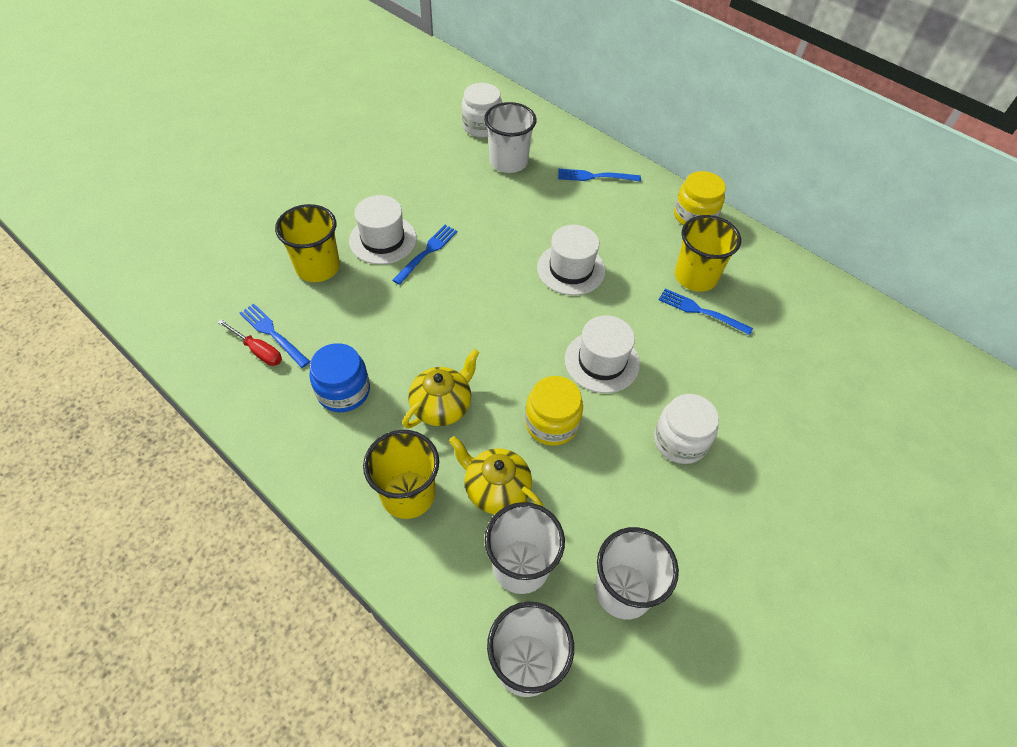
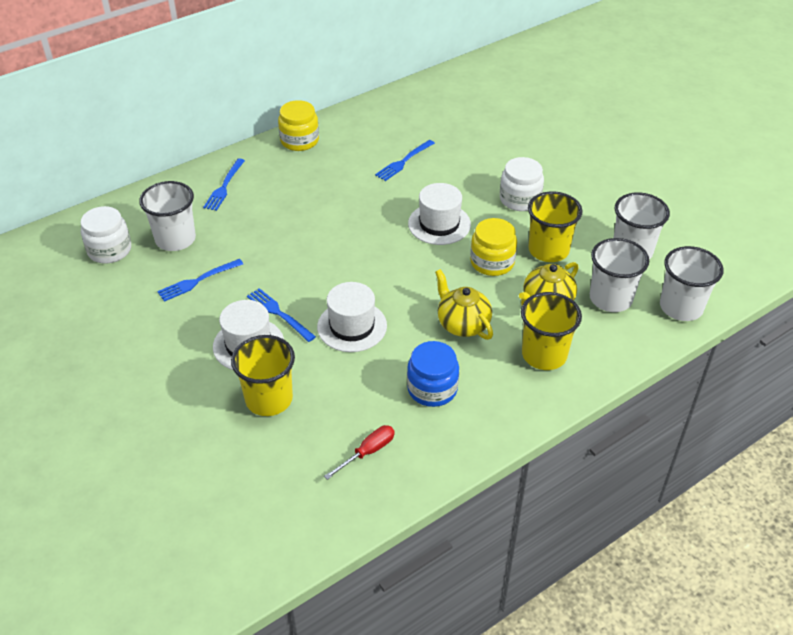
camera: 75 degrees left, 10 degrees down
blue fork [240,304,310,368] -> blue fork moved to [157,259,243,302]
white hat [537,225,605,295] -> white hat moved to [317,282,387,352]
yellow cup [675,215,741,292] -> yellow cup moved to [528,191,583,262]

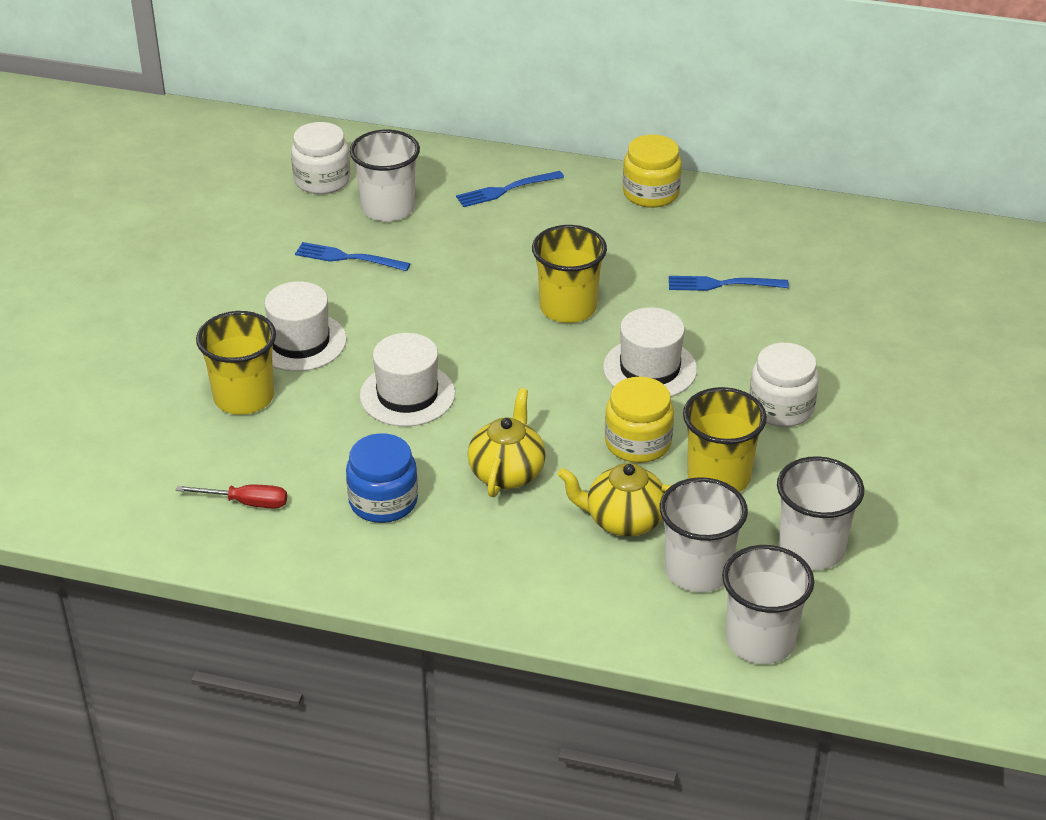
camera: 50 degrees right, 5 degrees down
blue fork [247,288,316,342] -> none
yellow cup [521,292,582,370] -> yellow cup moved to [532,225,607,323]

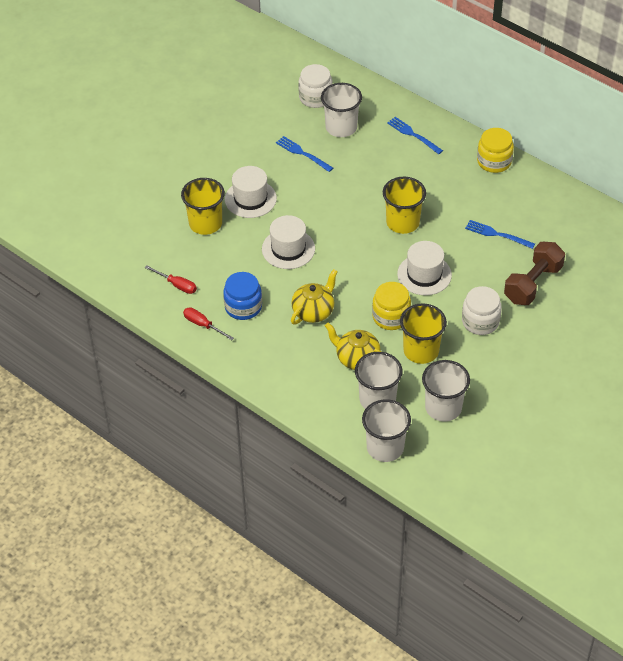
camera: 25 degrees right, 10 degrees up
blue fork [456,171,564,207] -> blue fork turned 45 degrees clockwise [387,117,443,154]
none -> red screwdriver [183,307,234,340]
none -> brown dumbbell [504,242,565,305]

